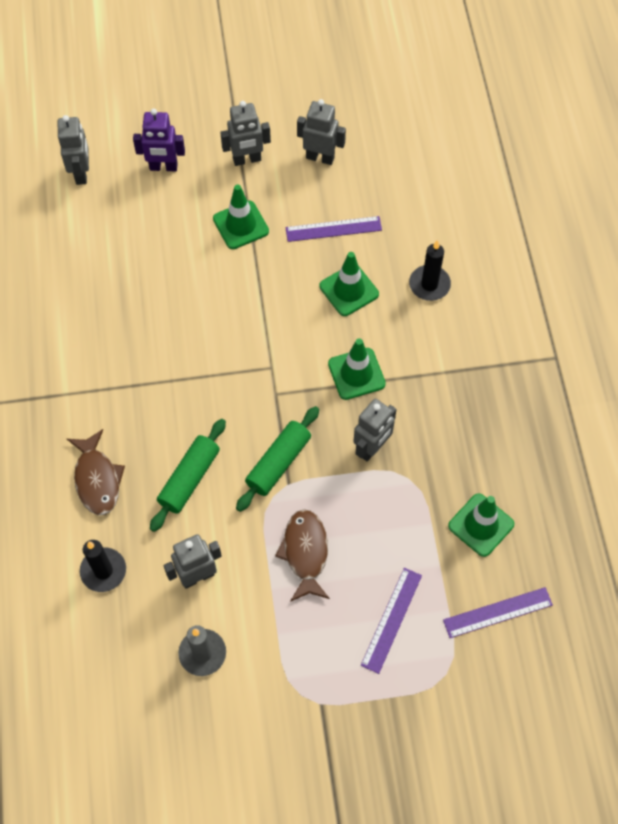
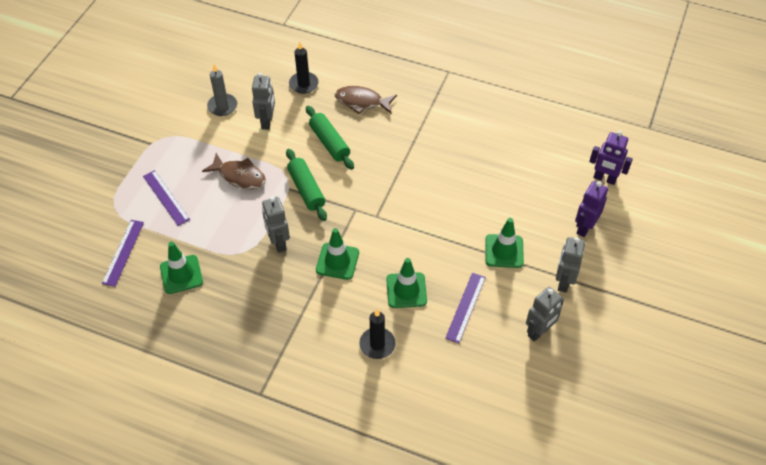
camera: 120 degrees right, 10 degrees down
grey robot [58,115,89,185] -> purple robot [589,131,633,185]

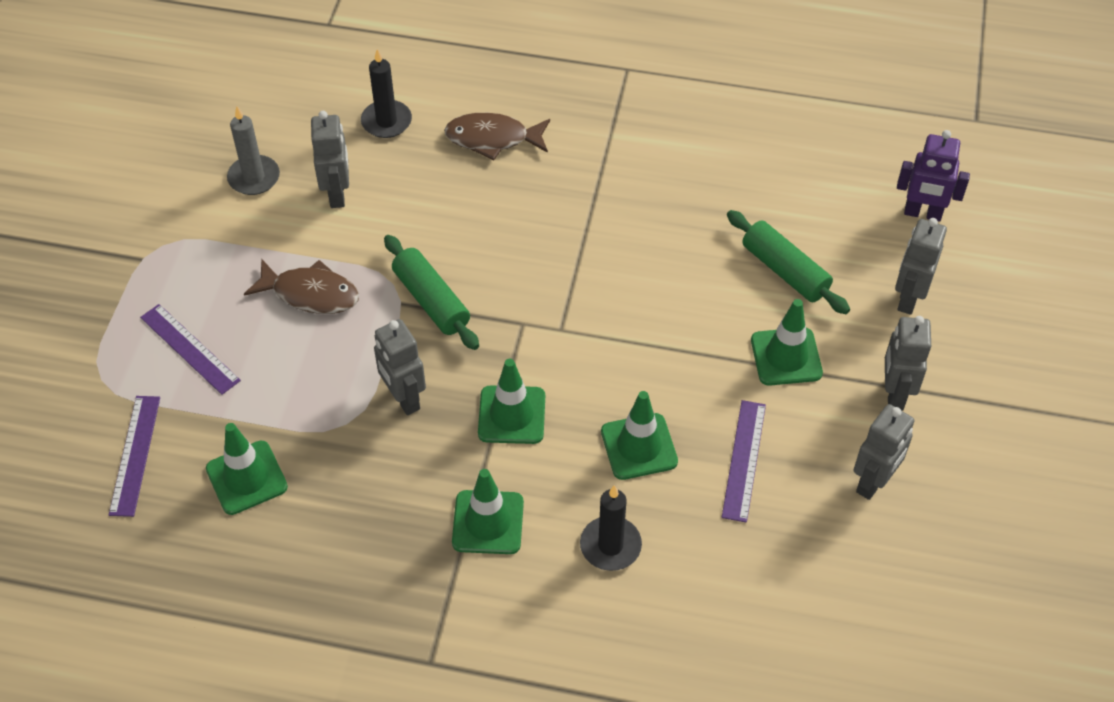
camera: 10 degrees left, 0 degrees up
green rolling pin [306,106,354,170] -> green rolling pin moved to [727,210,850,314]
purple robot [575,181,608,237] -> grey robot [895,218,947,315]
none -> green traffic cone [452,469,524,554]

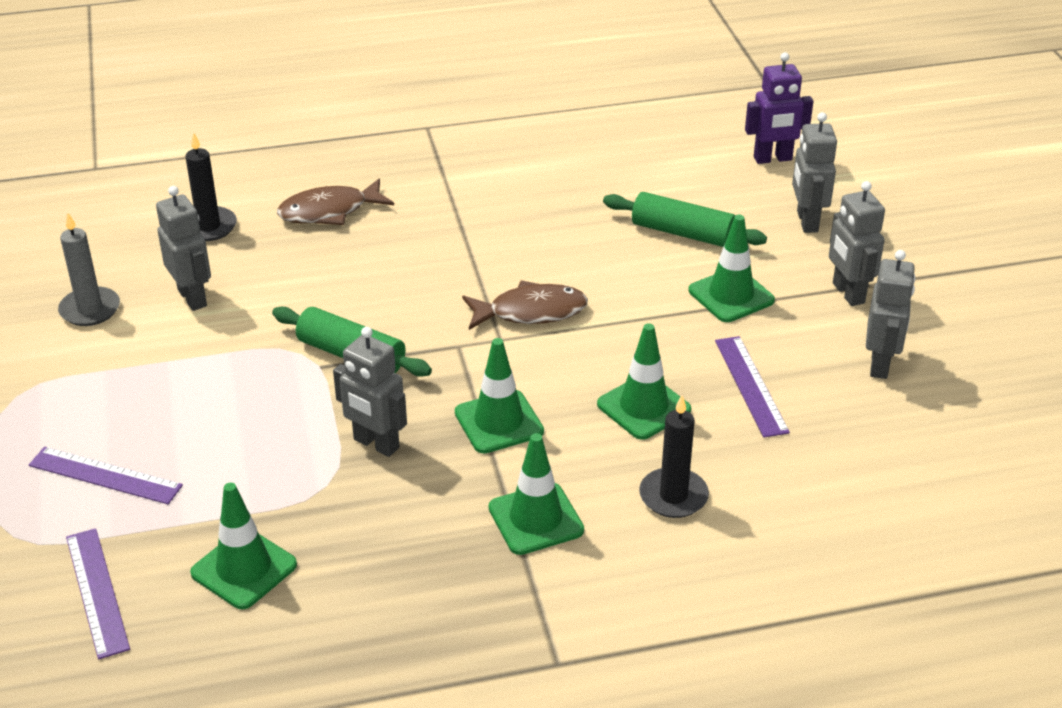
camera: 25 degrees left, 15 degrees down
brown fish [244,259,359,314] -> brown fish moved to [462,280,588,330]

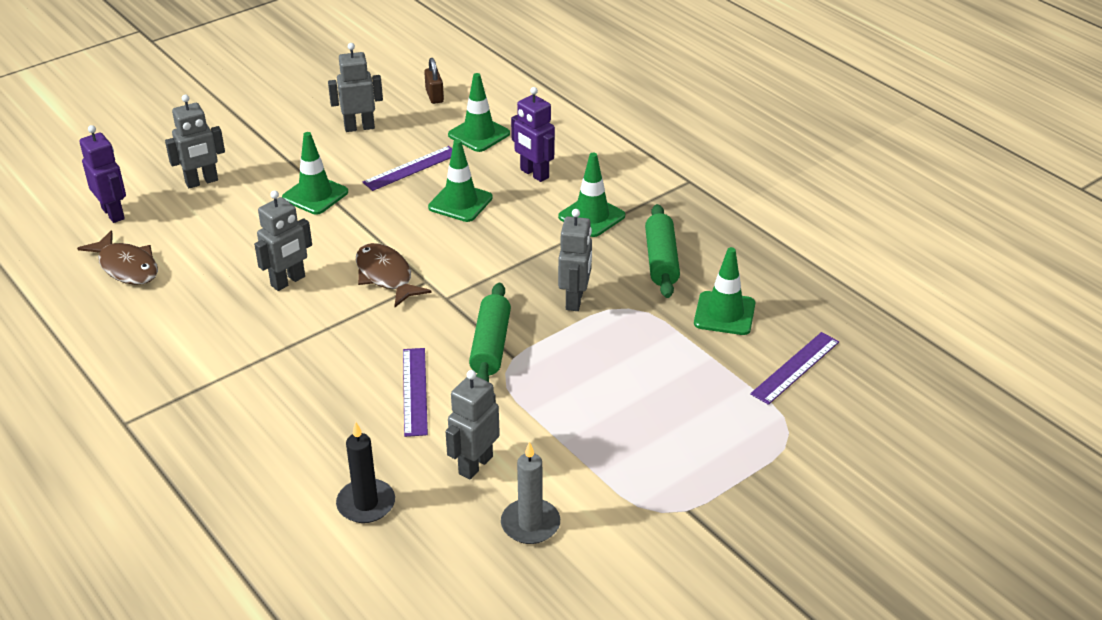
camera: 115 degrees left, 0 degrees up
purple ruler [29,447,183,504] -> purple ruler moved to [403,348,428,437]
brown fish [277,178,394,225] -> brown fish moved to [77,230,158,285]
green traffic cone [455,338,544,454] -> green traffic cone moved to [448,73,510,152]
green rolling pin [603,192,767,247] -> green rolling pin moved to [645,204,680,298]
black candle [639,395,709,518] -> purple robot [511,87,555,182]
grey robot [829,181,885,306] -> grey robot moved to [254,190,312,291]
none -> brown padlock [424,58,444,104]

